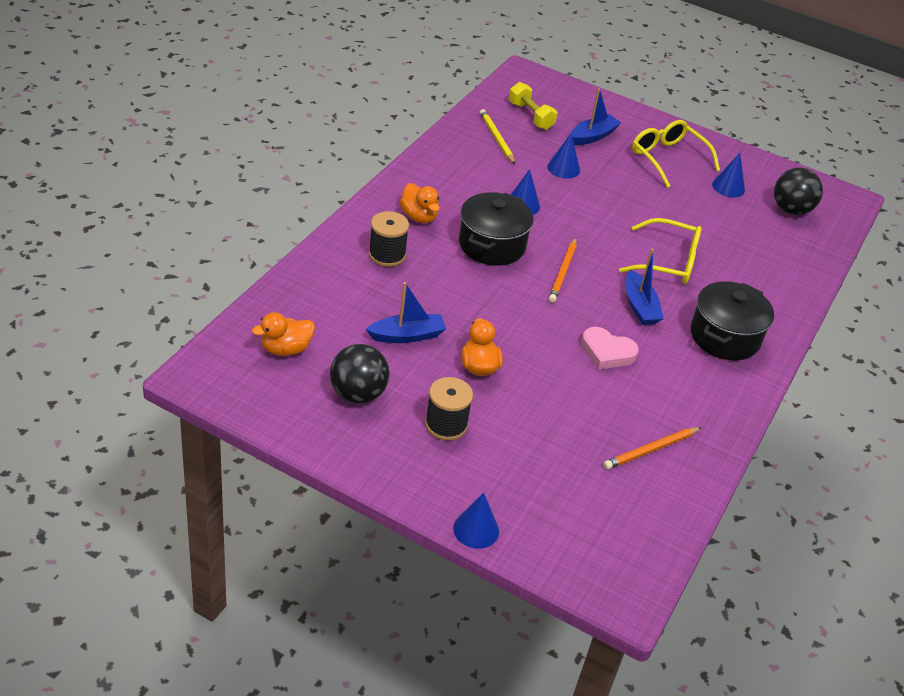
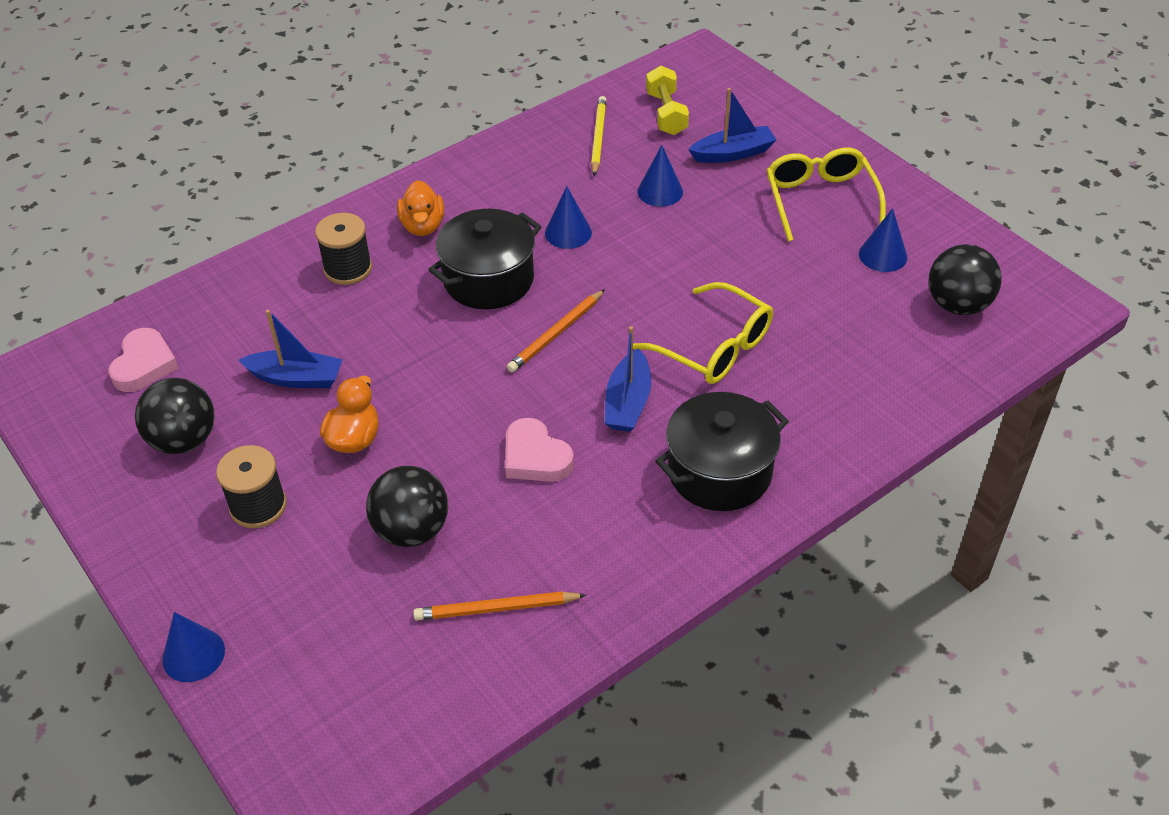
camera: 30 degrees right, 5 degrees up
orange duck [252,312,315,356] -> pink heart [108,328,179,392]
none -> black ball [366,465,448,547]

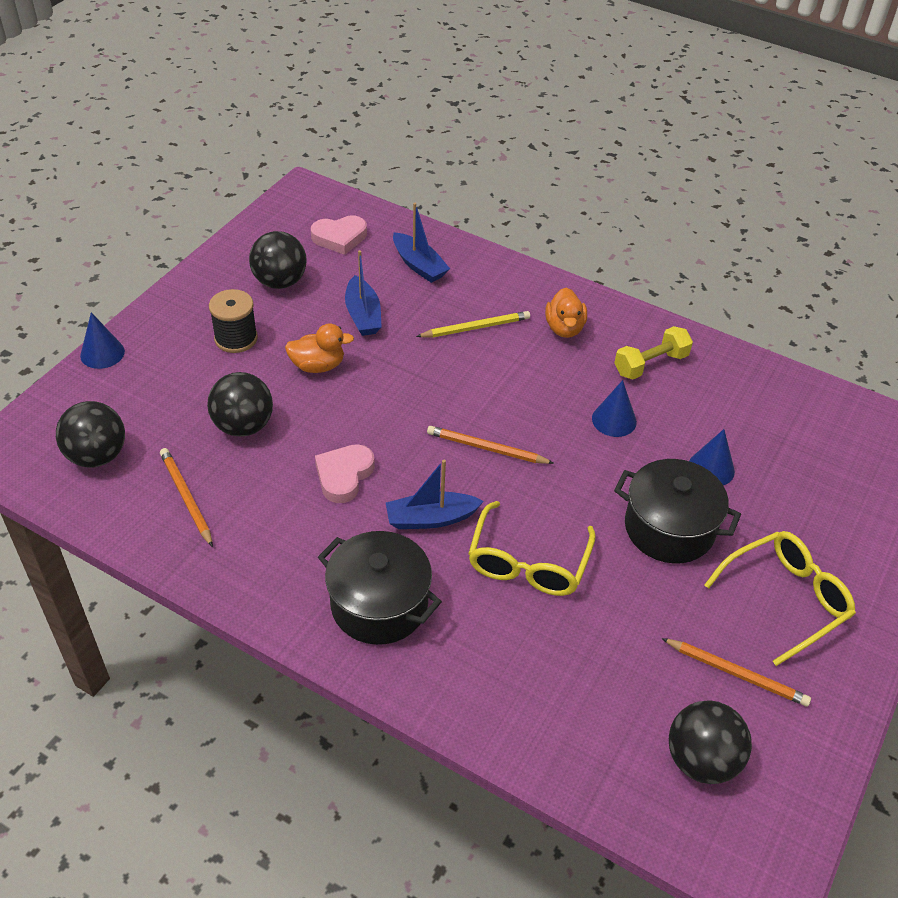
camera: 65 degrees right, 0 degrees up
black spool [315,213,372,285] -> none
orange duck [397,180,444,236] -> orange duck turned 60 degrees counterclockwise [545,288,587,338]
black pot [428,209,542,309] -> black pot moved to [614,459,741,563]
yellow pencil [591,96,607,176] -> yellow pencil moved to [416,311,530,337]
yellow dumbbell [646,66,689,135] -> yellow dumbbell moved to [614,326,693,379]
blue boat [688,88,776,163] -> blue boat moved to [393,203,450,283]
blue cone [859,208,907,272] -> orange pencil [661,638,811,707]
none -> black ball [56,401,125,467]

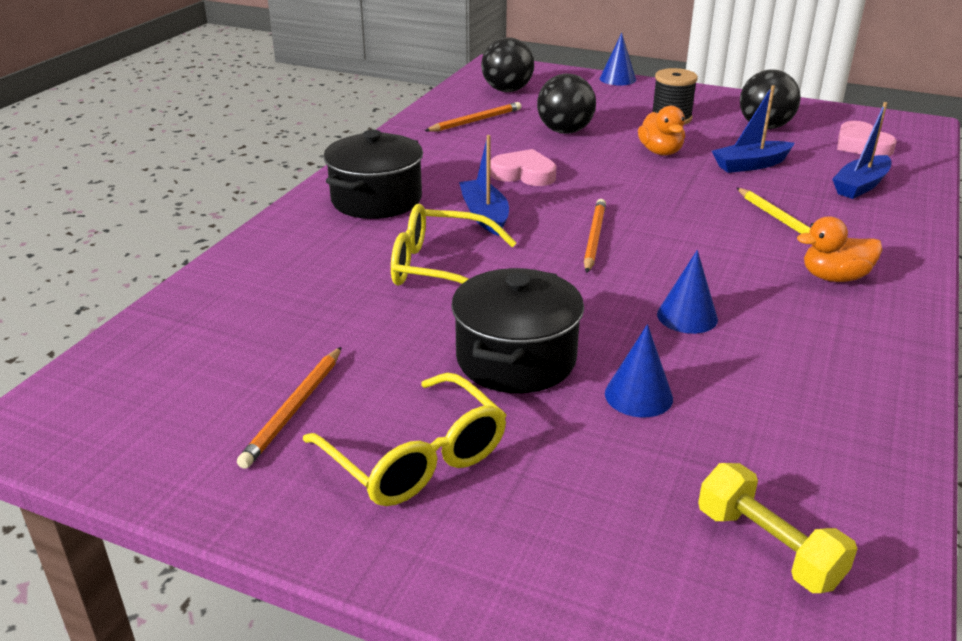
camera: 85 degrees right, 15 degrees down
yellow dumbbell [614,326,693,379] -> yellow dumbbell moved to [698,463,857,593]
black ball [669,700,752,784] -> none

